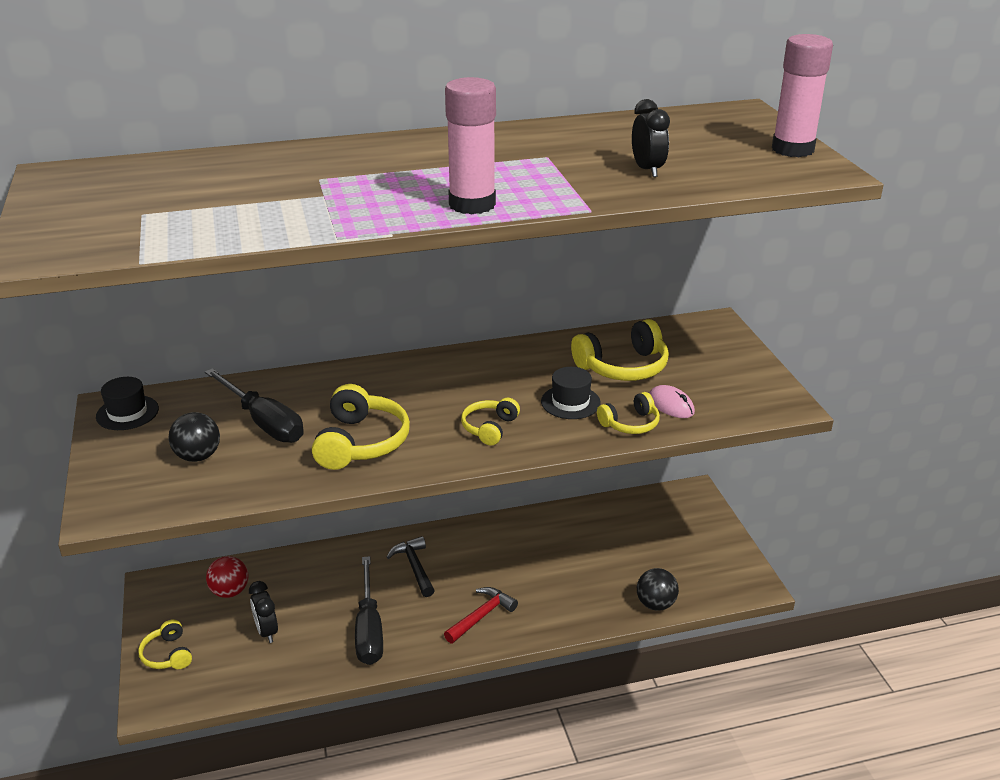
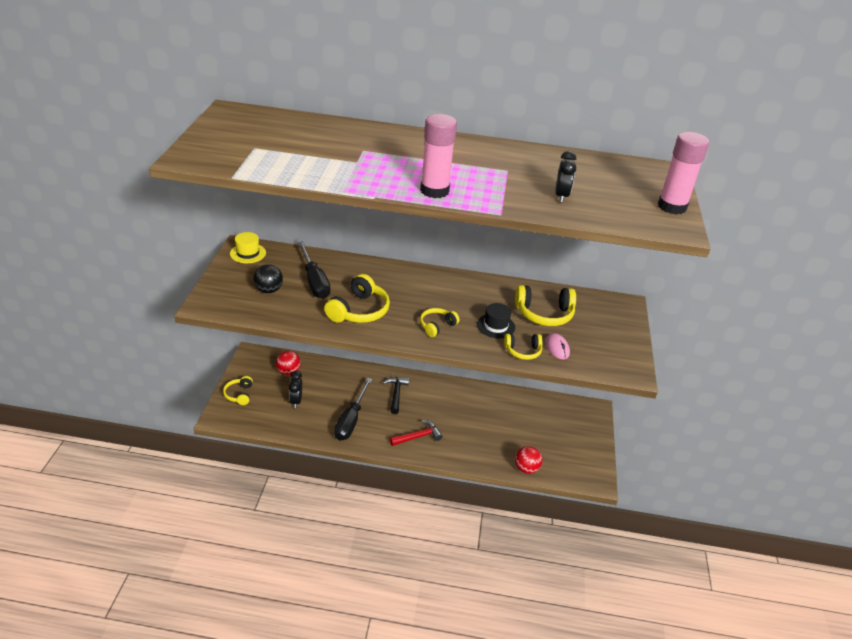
camera: 20 degrees right, 5 degrees up
black hat [96,377,159,430] -> yellow hat [230,232,266,263]
black ball [637,568,679,611] -> red ball [515,446,542,474]

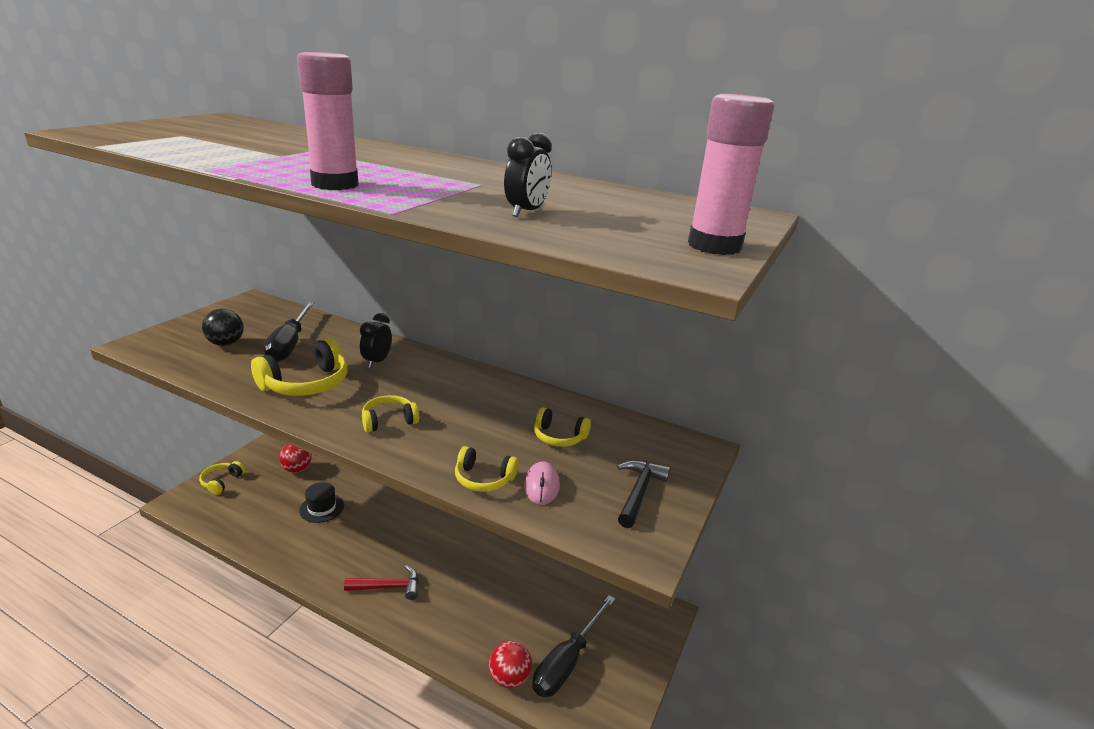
camera: 20 degrees right, 10 degrees down
yellow hat [230,232,266,263] -> none
black clock [289,371,302,408] -> black clock moved to [360,313,392,368]
black screwdriver [334,378,372,441] -> black screwdriver moved to [532,595,615,697]
black hammer [383,377,409,414] -> black hammer moved to [617,460,670,528]
black hat [477,303,515,338] -> black hat moved to [299,482,344,523]
yellow headphones [515,285,576,326] -> yellow headphones [534,407,591,447], size x0.59

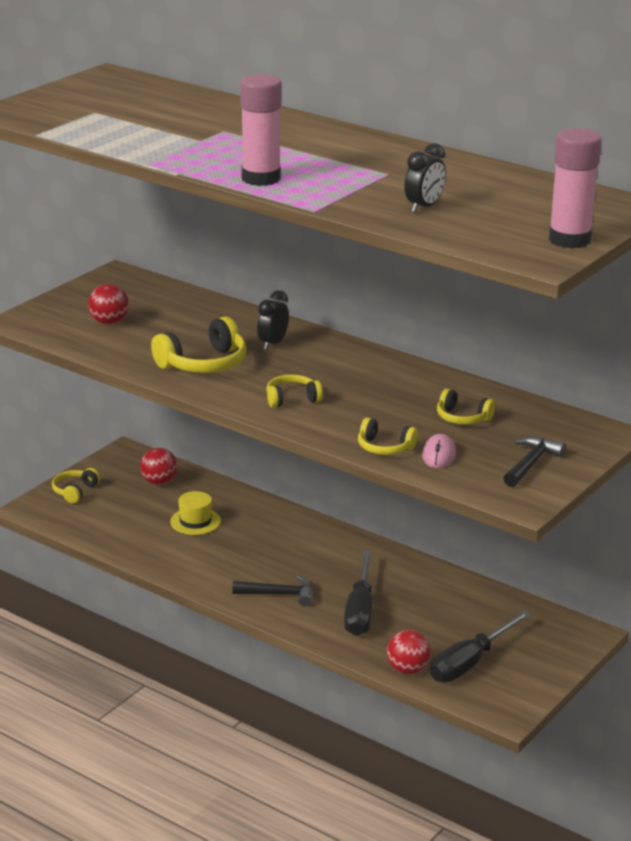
camera: 10 degrees right, 0 degrees up
black ball [202,309,244,346] -> red ball [88,284,129,325]
black screwdriver [263,302,314,362] -> black screwdriver moved to [344,550,373,636]
black hat [299,482,344,523] -> yellow hat [170,491,221,535]
red hammer [344,565,419,600] -> black hammer [232,575,312,606]

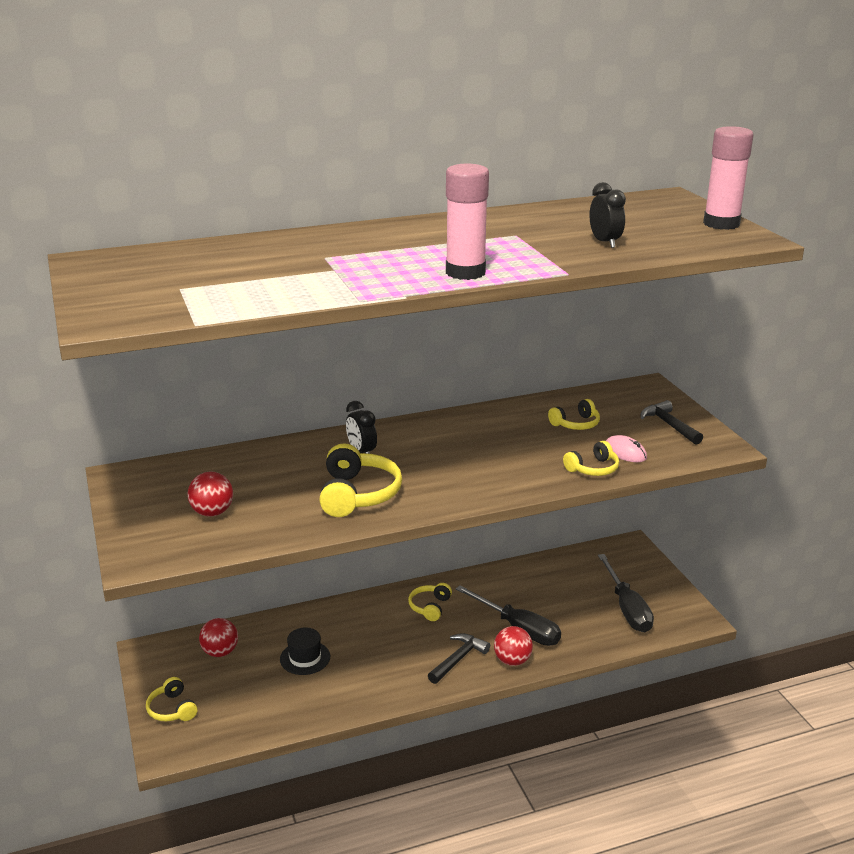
camera: 55 degrees left, 0 degrees up
yellow hat [170,491,221,535] -> black hat [280,628,330,675]
yellow headphones [267,374,323,408] -> yellow headphones moved to [408,583,452,621]
red ball [387,630,431,674] -> red ball moved to [494,626,533,666]

